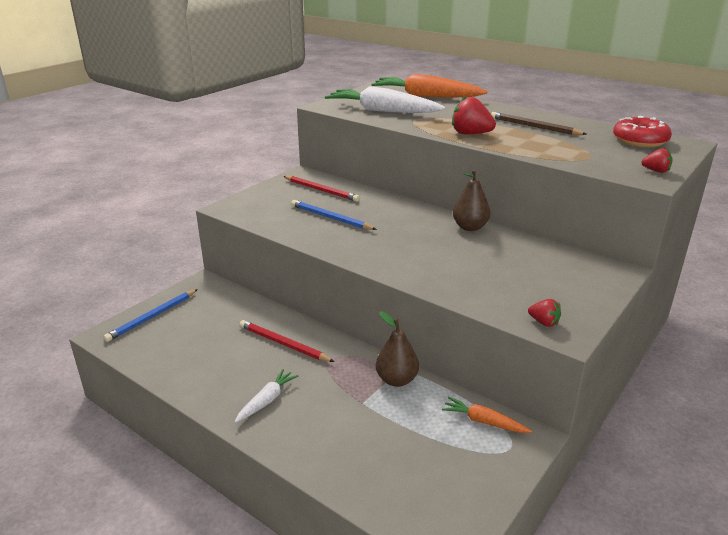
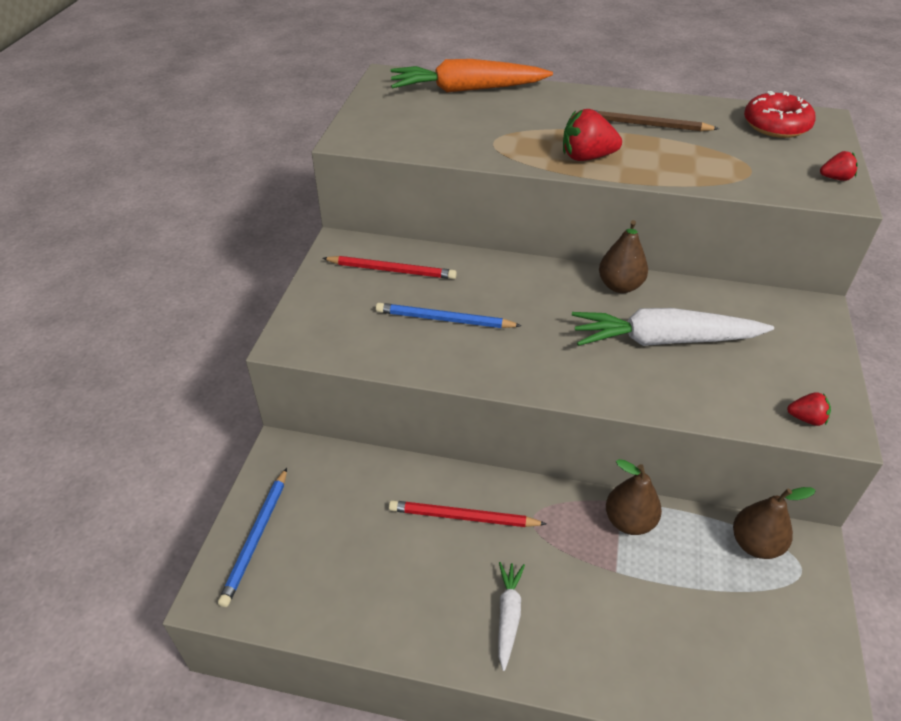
camera: 25 degrees left, 15 degrees up
white carrot [325,86,445,113] -> white carrot moved to [572,308,774,346]
orange carrot [442,397,532,433] -> brown pear [733,487,816,559]

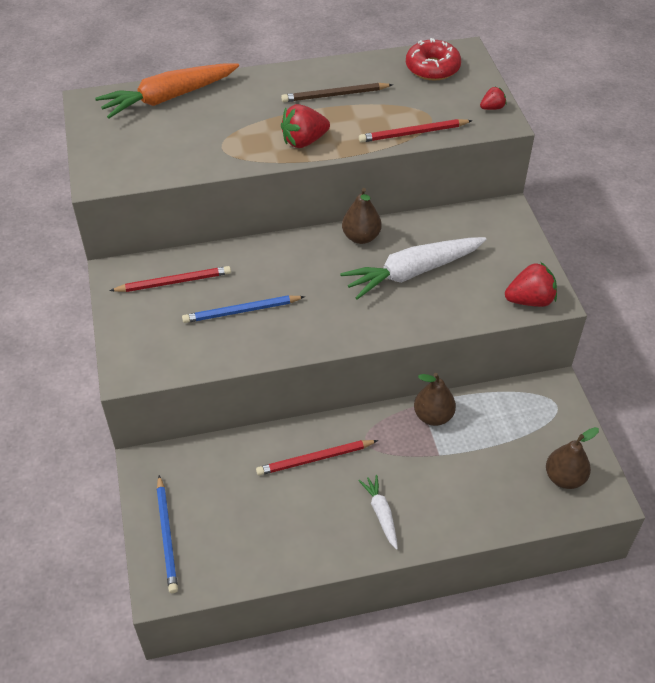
camera: 25 degrees left, 5 degrees up
brown pear [733,487,816,559] -> brown pear moved to [546,427,599,489]
red strawberry [787,392,831,426] -> red strawberry [505,262,557,307], size x1.80
none -> red pencil [359,119,473,143]

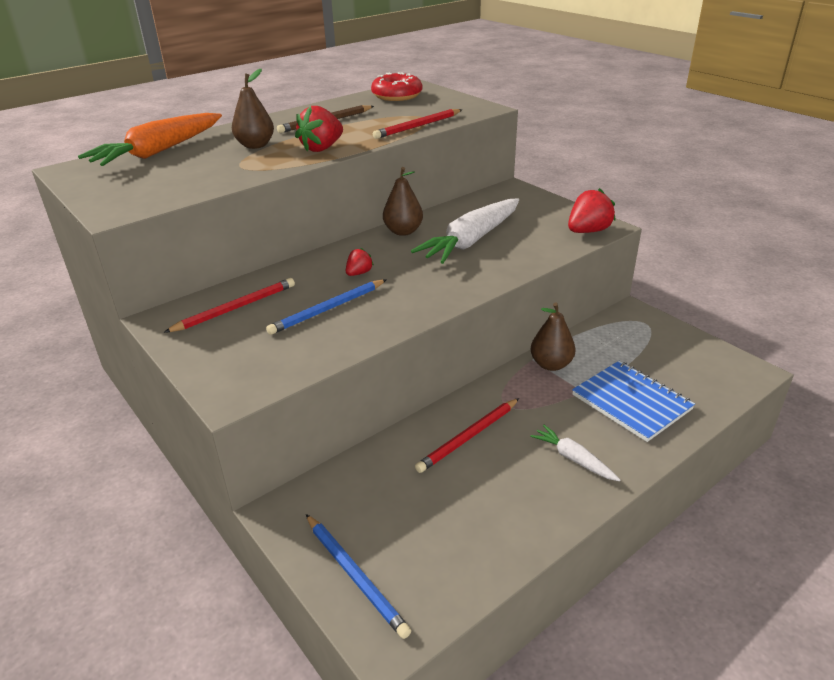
camera: 25 degrees left, 15 degrees down
red strawberry [480,87,507,110] -> red strawberry moved to [346,248,374,276]
brown pear [546,427,599,489] -> brown pear moved to [232,69,274,149]
none -> blue notebook [572,361,695,442]

